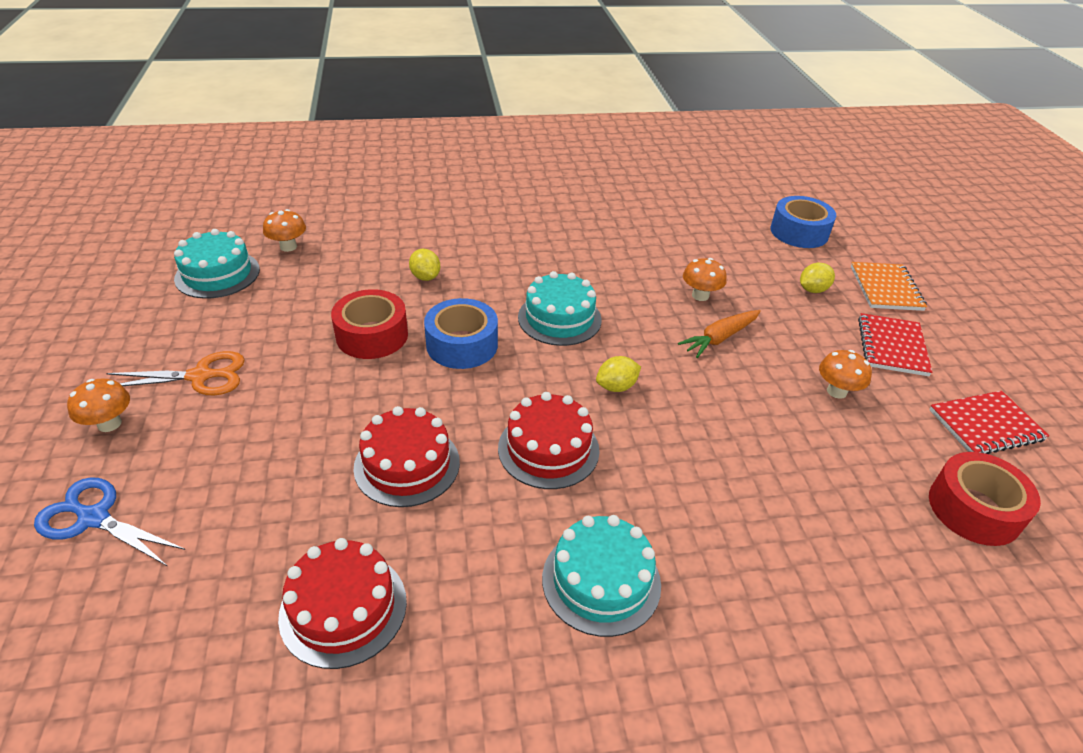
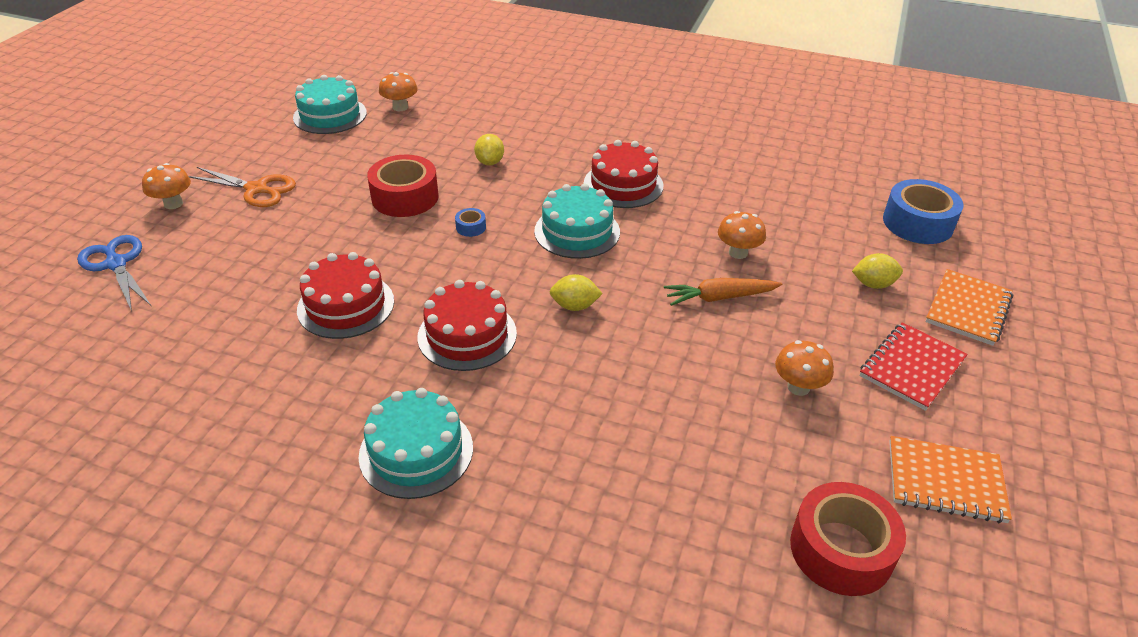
camera: 30 degrees right, 0 degrees up
red cake [278,538,407,669] -> red cake moved to [584,140,663,208]
blue tape [424,298,498,369] -> blue tape [455,208,486,237], size x0.43
red notebook [929,391,1049,454] -> orange notebook [889,436,1012,523]

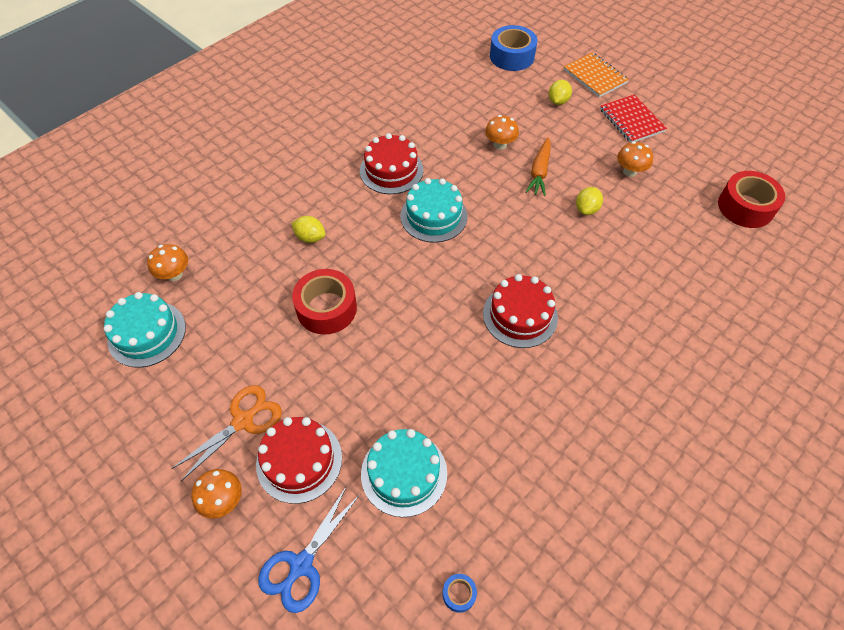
camera: 65 degrees left, 15 degrees up
blue scissors [77,235,151,311] -> blue scissors turned 45 degrees counterclockwise [258,486,360,613]
red cake [297,252,394,339] -> red cake moved to [256,417,342,504]
turquoise cake [359,388,473,499] -> turquoise cake moved to [361,429,447,517]
blue tape [455,208,486,237] -> blue tape moved to [442,574,477,613]
yellow lemon [550,274,603,311] -> yellow lemon moved to [576,187,603,215]
orange notebook [889,436,1012,523] -> none

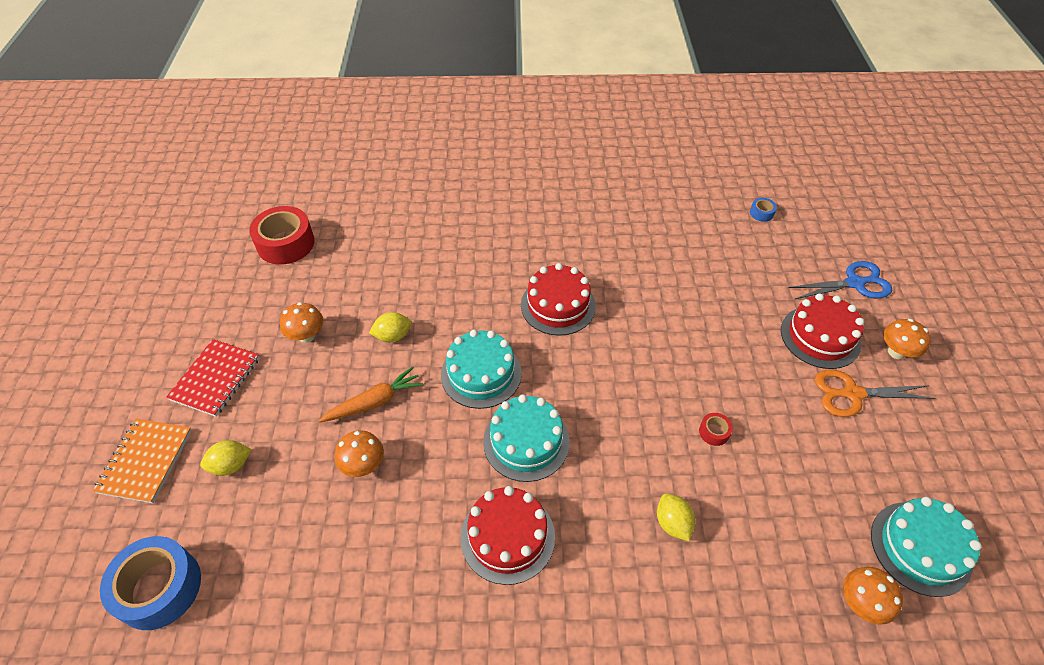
camera: 135 degrees left, 5 degrees down
red tape [292,269,357,335] -> red tape [699,413,733,446], size x0.43
turquoise cake [361,429,447,517] -> turquoise cake moved to [441,329,522,409]

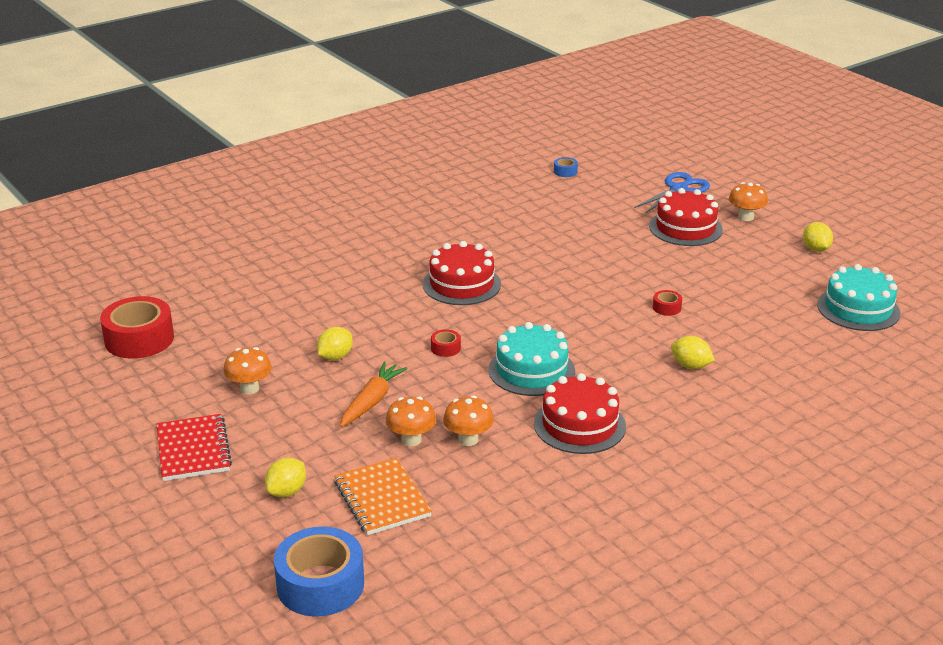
camera: 35 degrees left, 20 degrees down
orange notebook [93,419,192,503] -> orange notebook moved to [334,458,432,535]
turquoise cake [441,329,522,409] -> red tape [431,329,461,357]
orange scissors [815,369,935,417] -> none
orange mushroom [843,567,903,625] -> orange mushroom moved to [443,395,494,446]
none -> yellow lemon [803,222,833,252]

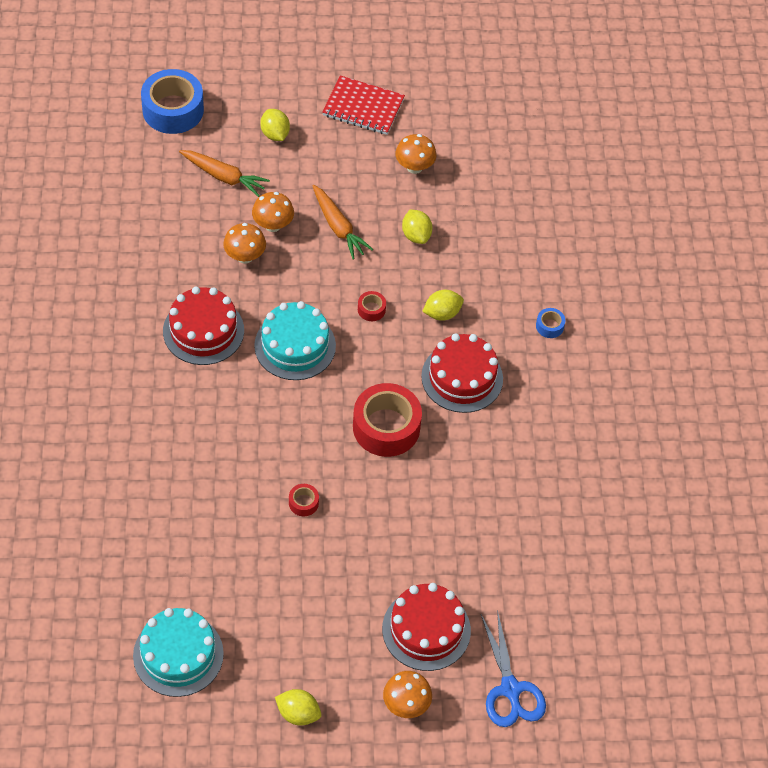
camera: 120 degrees right, 25 degrees up
red tape [100,296,174,359] -> red tape moved to [353,383,422,457]
orange notebook [334,458,432,535] -> orange carrot [179,150,270,197]
blue tape [554,157,578,177] -> blue tape moved to [536,308,565,338]
yellow lemon [671,336,715,369] -> yellow lemon moved to [422,290,464,321]

